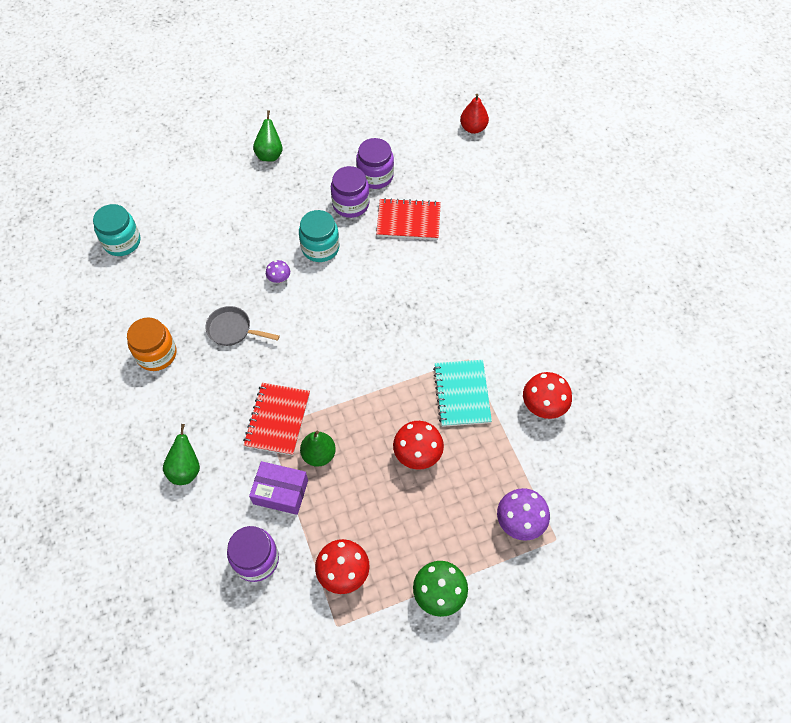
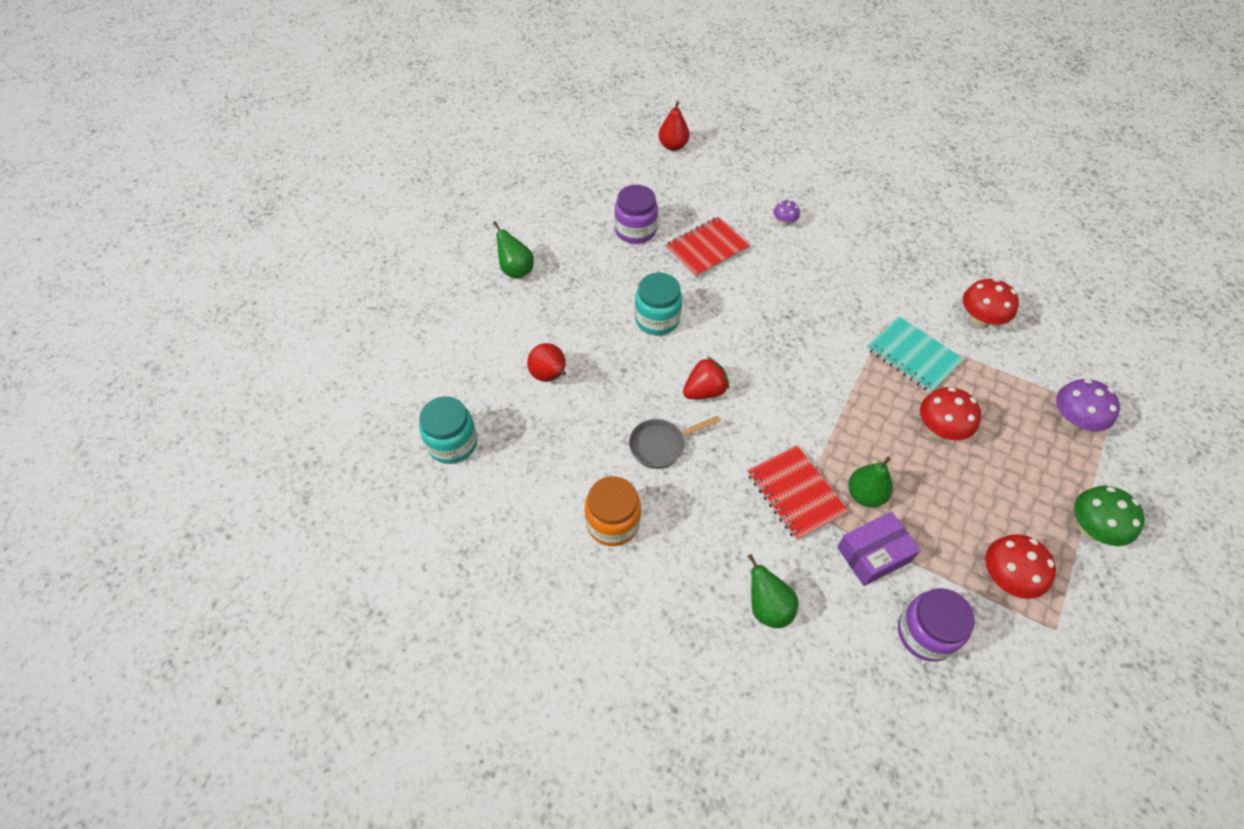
camera: 40 degrees left, 5 degrees down
purple mushroom [266,260,290,283] -> purple mushroom moved to [773,200,800,226]
purple jar [331,166,370,218] -> none
none -> red pear [527,343,566,382]
none -> red strawberry [683,357,729,399]

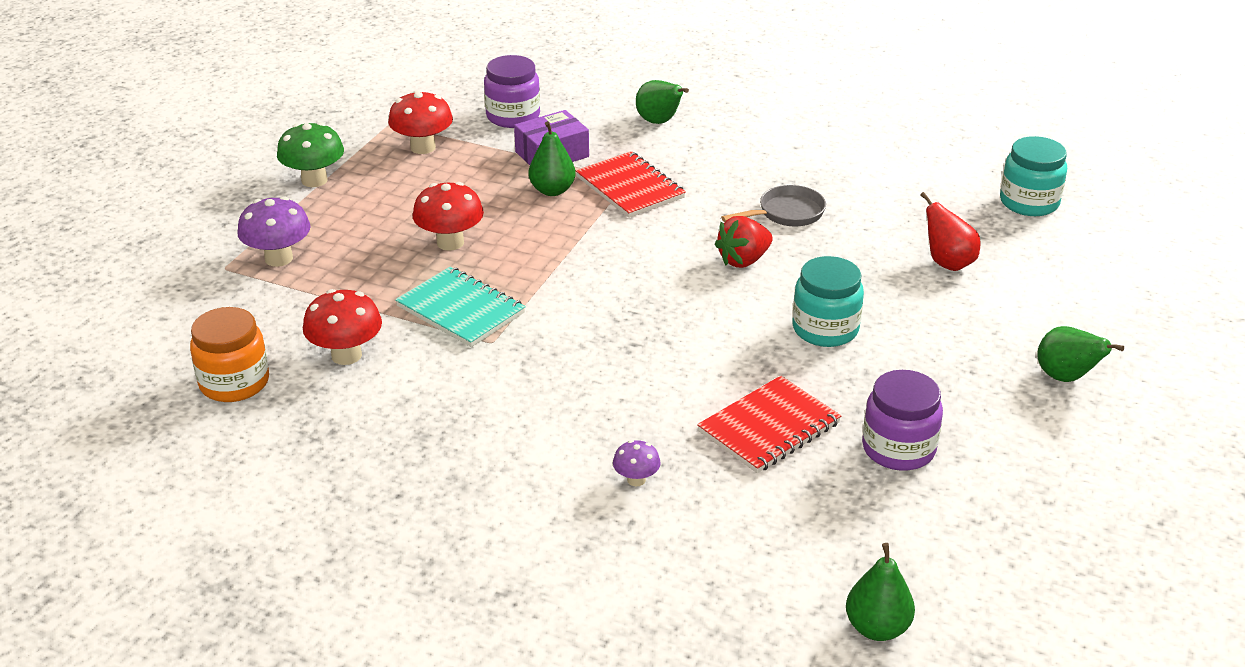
camera: 175 degrees right, 20 degrees down
orange jar [585,476,641,546] -> orange jar moved to [190,307,269,402]
red pear [659,101,690,151] -> green pear [846,543,915,641]

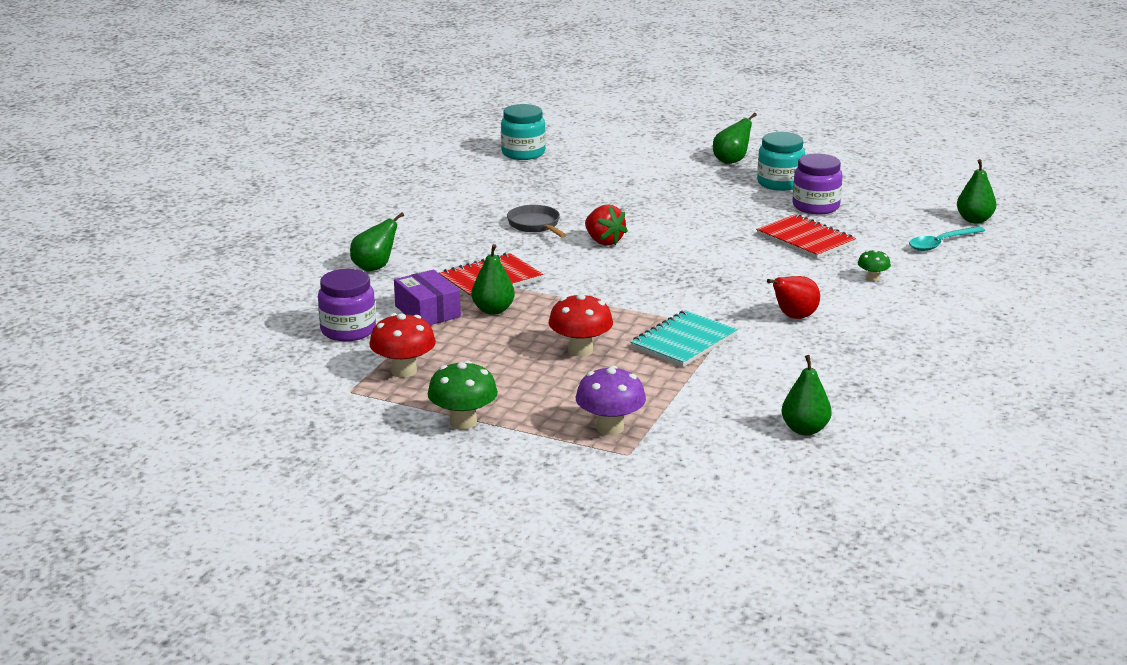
camera: 90 degrees left, 10 degrees down
orange jar [190,307,269,402] -> green pear [781,355,832,436]
red mushroom [303,289,382,365] -> none
purple mushroom [613,440,661,486] -> green mushroom [858,250,891,282]
turquoise jar [793,256,864,347] -> turquoise jar moved to [757,132,805,191]
red pear [920,192,980,271] -> red pear moved to [767,276,820,319]
none -> turquoise spoon [909,226,985,251]

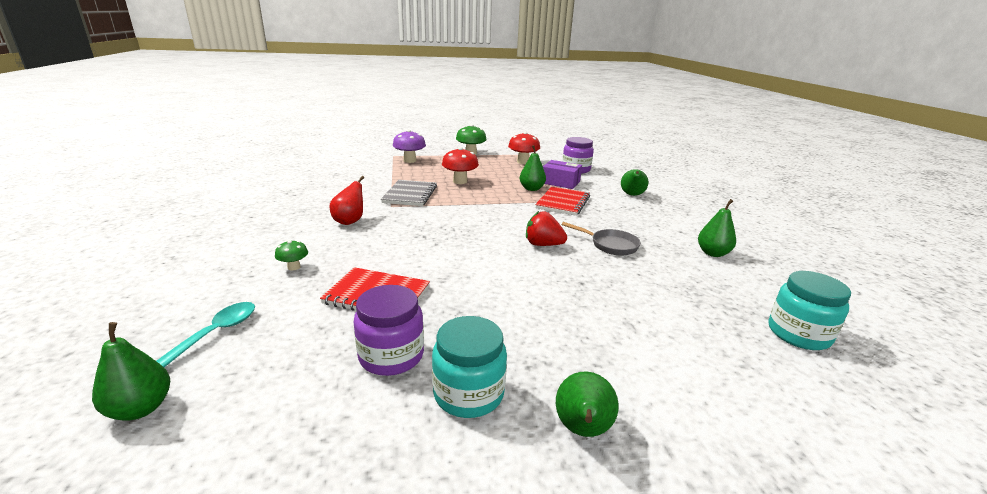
camera: 145 degrees right, 0 degrees up
turquoise notebook [630,310,738,367] -> grey notebook [381,180,437,206]
green pear [781,355,832,436] -> green pear moved to [698,199,736,257]

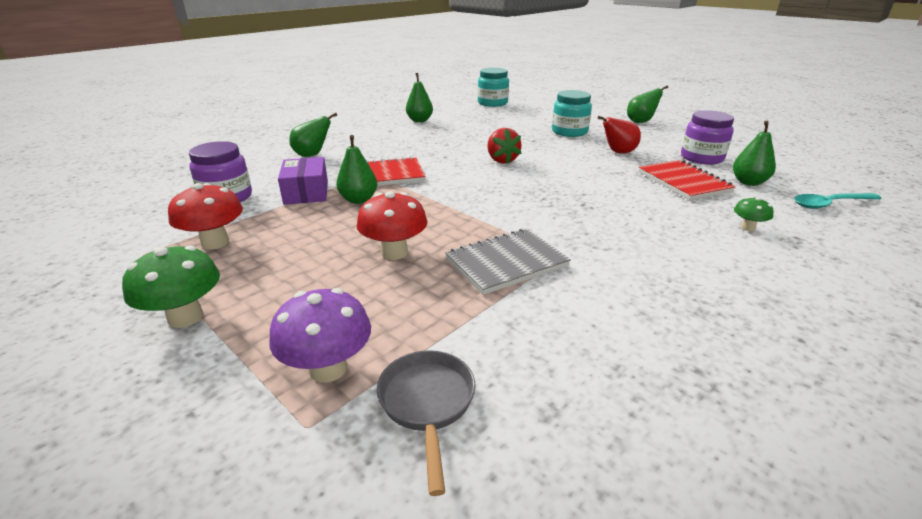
camera: 125 degrees left, 5 degrees up
green pear [92,322,170,421] -> green pear moved to [733,121,776,186]
red pear [329,176,364,225] -> red pear moved to [597,116,641,153]
turquoise jar [432,316,507,418] -> turquoise jar moved to [552,90,592,137]
grey pan [561,222,641,256] -> grey pan moved to [377,350,476,496]

